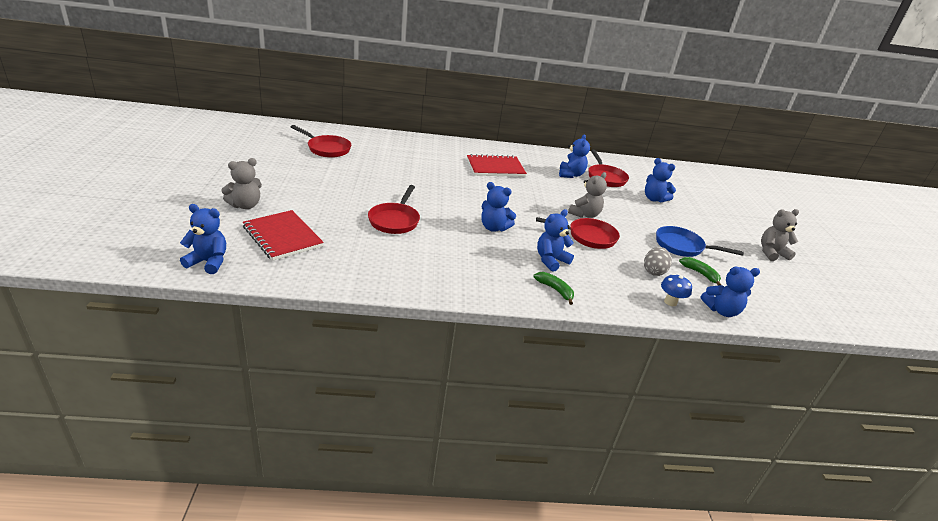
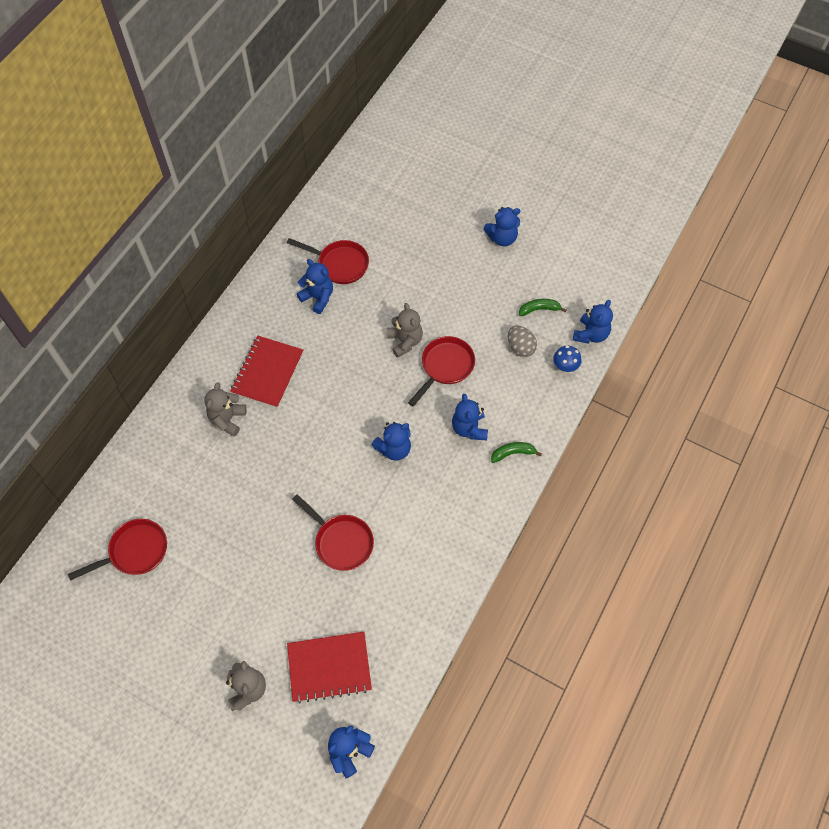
camera: 55 degrees left, 30 degrees up
blue teddy bear [645,158,676,203] -> blue teddy bear moved to [484,207,520,246]
blue pan [656,226,744,257] -> none
grey teddy bear [761,209,799,261] -> grey teddy bear moved to [204,382,247,437]

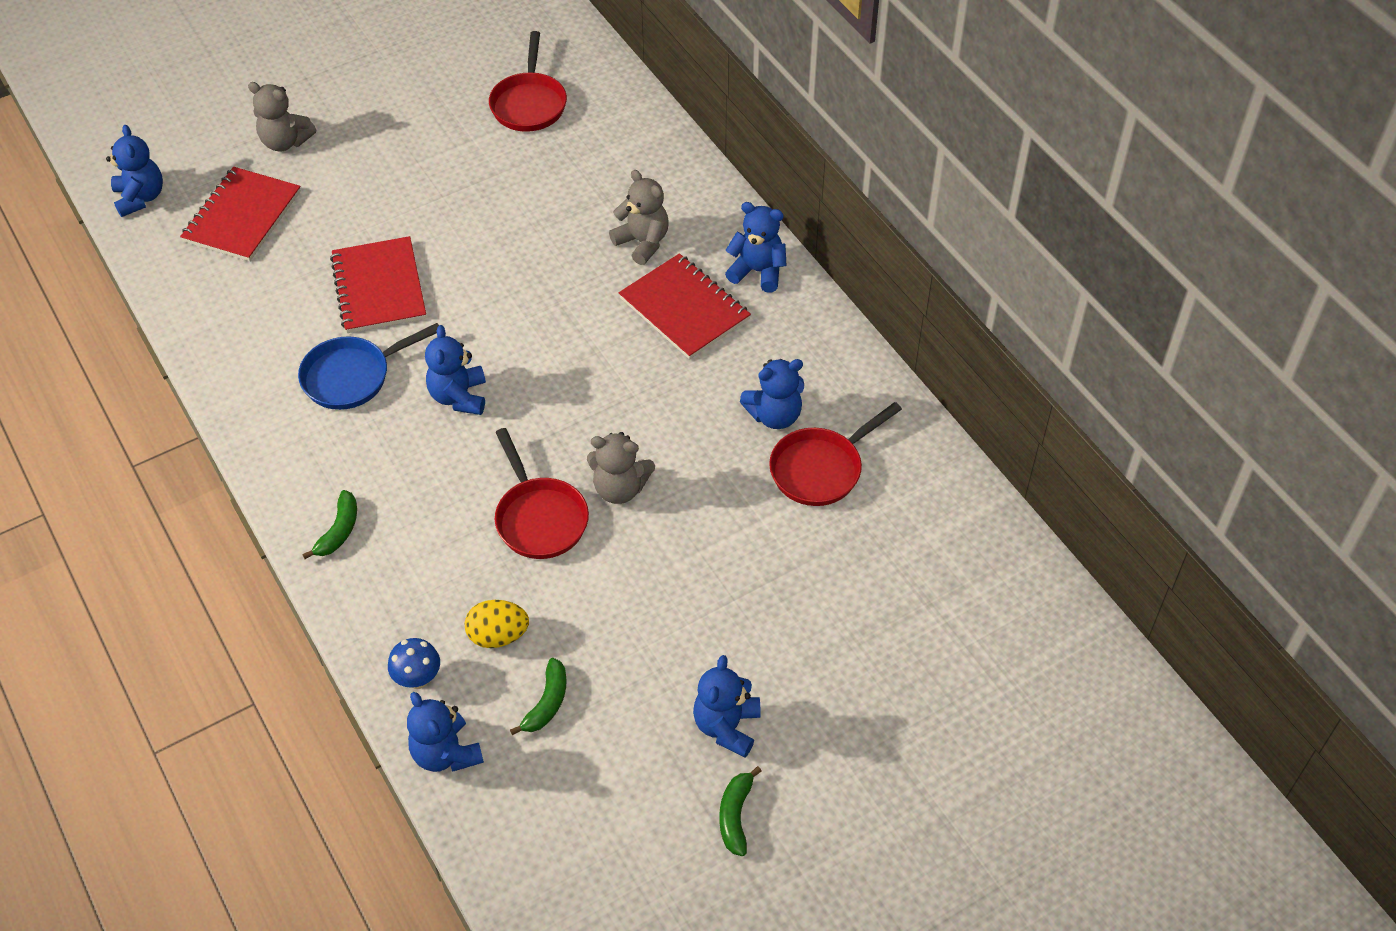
camera: 120 degrees right, 10 degrees down
red pan [292,494,374,571] -> red notebook [330,236,426,333]
blue teddy bear [452,394,488,440] -> blue teddy bear moved to [725,202,787,293]
grey egg [508,325,537,357] -> yellow egg [465,600,529,648]
none -> blue pan [298,323,439,410]
none -> green banana [719,766,761,856]

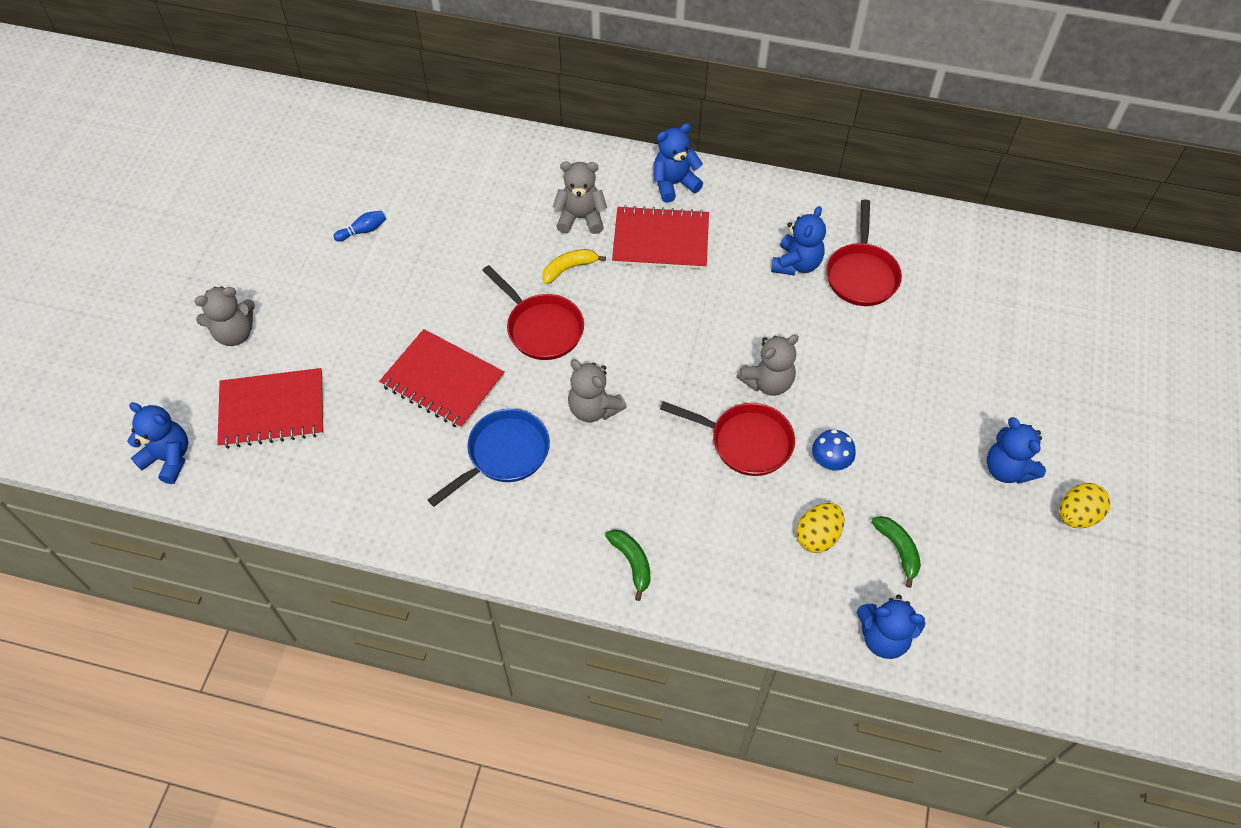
camera: 45 degrees left, 5 degrees up
red notebook [180,167,301,261] -> red notebook turned 75 degrees counterclockwise [217,368,324,449]
blue pan [298,323,439,410] -> blue pan turned 150 degrees counterclockwise [428,409,550,507]
blue mushroom [388,638,440,689] -> blue mushroom moved to [812,430,856,471]
blue teddy bear [425,325,486,415] -> grey teddy bear [568,360,627,422]
red pan [489,31,567,132] -> red pan moved to [482,265,584,360]
green banana [719,766,761,856] -> yellow egg [1060,483,1110,528]
none -> blue bowling pin [334,211,386,242]
none -> yellow banana [542,249,606,284]

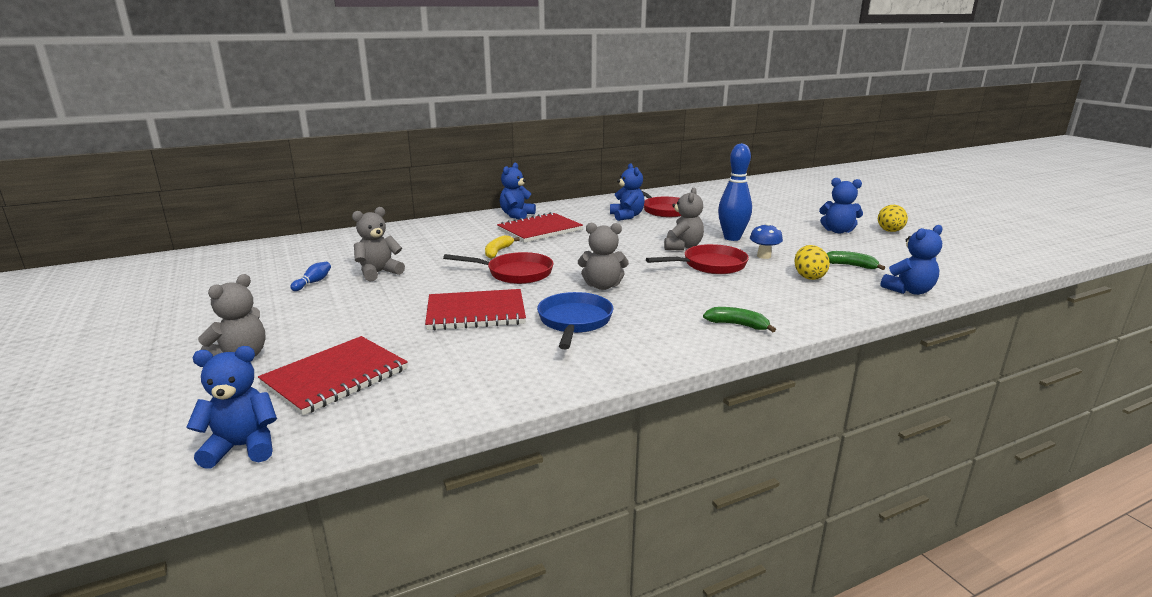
camera: 40 degrees left, 35 degrees down
grey teddy bear [553,161,607,234] -> grey teddy bear moved to [352,207,405,282]
none -> blue bowling pin [718,143,752,241]

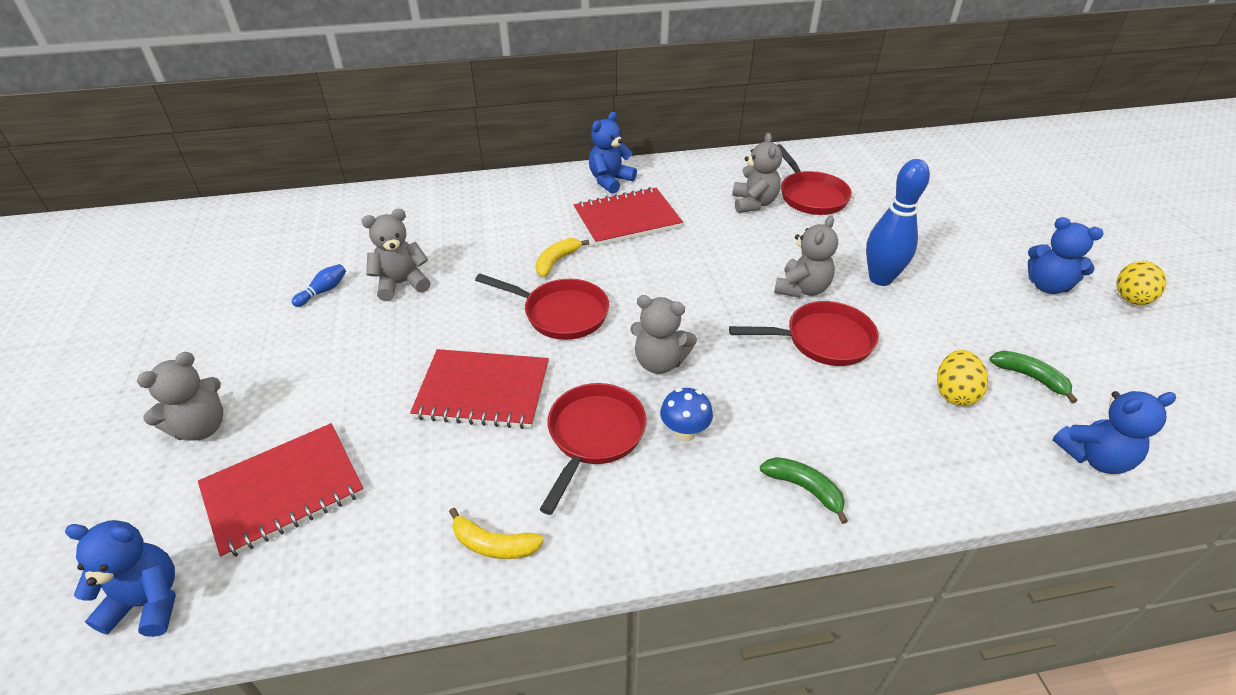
camera: 15 degrees right, 20 degrees up
blue pan [537,292,613,349] -> red pan [539,383,647,515]
blue teddy bear [610,163,645,221] -> grey teddy bear [732,133,782,213]
blue mushroom [750,223,783,259] -> blue mushroom moved to [660,388,713,442]
none -> yellow banana [449,507,544,559]

